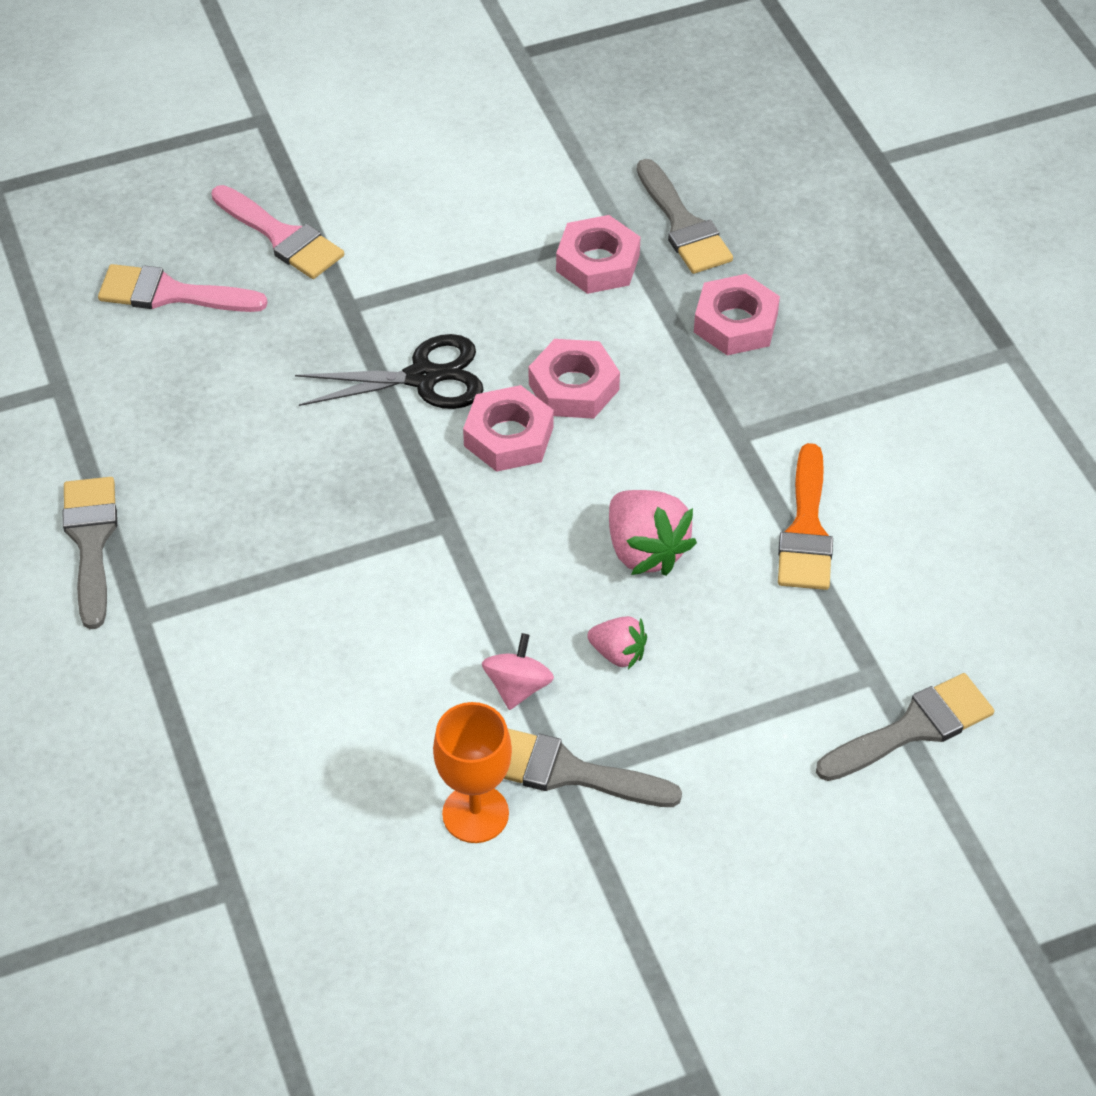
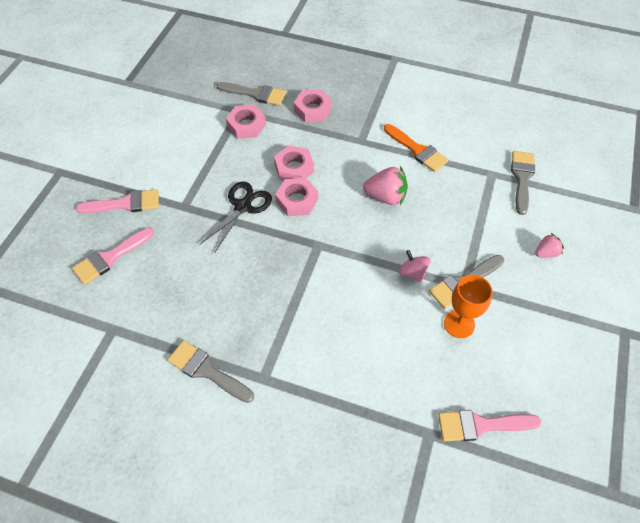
camera: 50 degrees left, 5 degrees up
pink strawberry [587,616,647,669] -> pink strawberry moved to [535,233,564,257]
none -> pink brush [438,410,541,441]

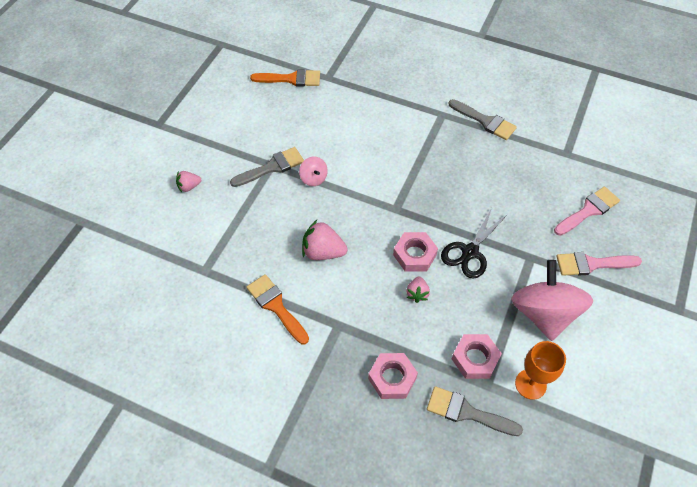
camera: 175 degrees left, 0 degrees up
pink nut [274,145,314,180] -> pink strawberry [406,277,430,303]
pink brush [438,410,541,441] -> orange brush [250,69,320,87]
orange goblet [444,275,493,338] -> orange goblet moved to [515,341,566,400]
grey brush [511,151,535,215] -> none
none -> pink spinning top [511,260,593,341]

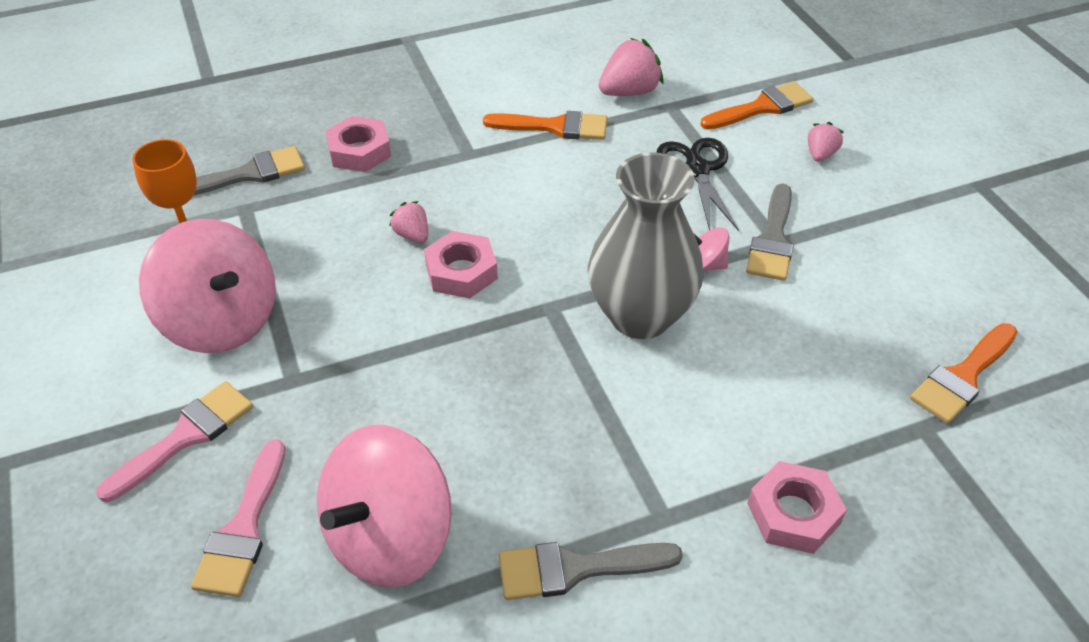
camera: 135 degrees right, 10 degrees down
pink strawberry [302,220,348,260] -> pink strawberry moved to [599,38,663,96]
black scissors [441,208,508,279] -> black scissors moved to [656,138,739,231]
pink nut [452,334,502,379] -> pink nut moved to [747,461,847,554]
none -> pink spinning top [317,425,452,588]
none -> grey vase [588,152,704,339]
none -> orange brush [700,81,813,129]

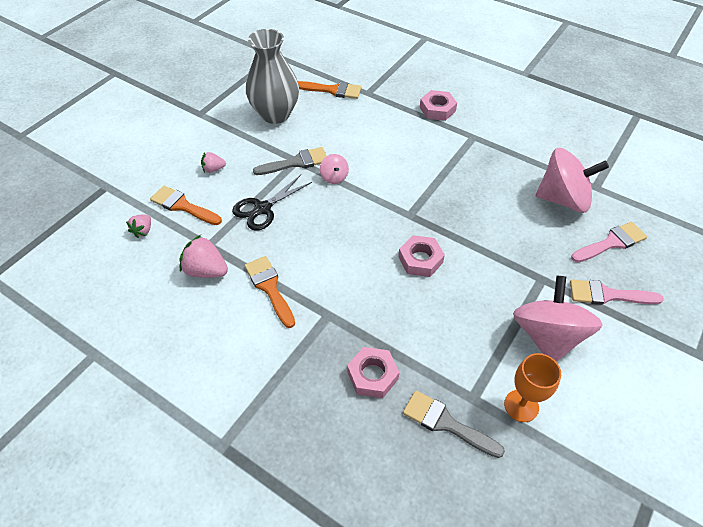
camera: 125 degrees left, 5 degrees up
pink strawberry [389,201,428,243] -> pink strawberry moved to [126,215,151,238]
grey brush [499,542,683,600] -> none
grey vase [588,152,704,339] -> grey vase moved to [246,29,299,124]

